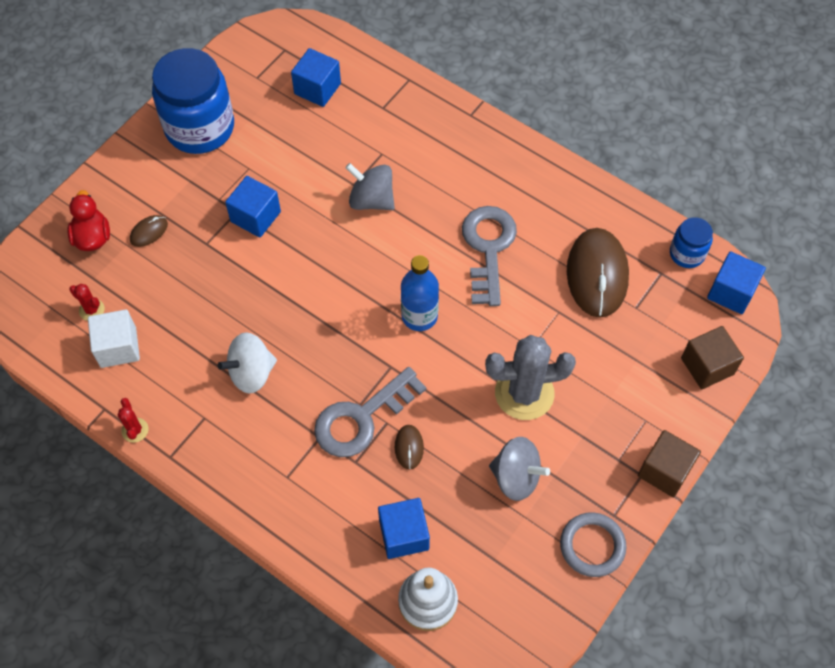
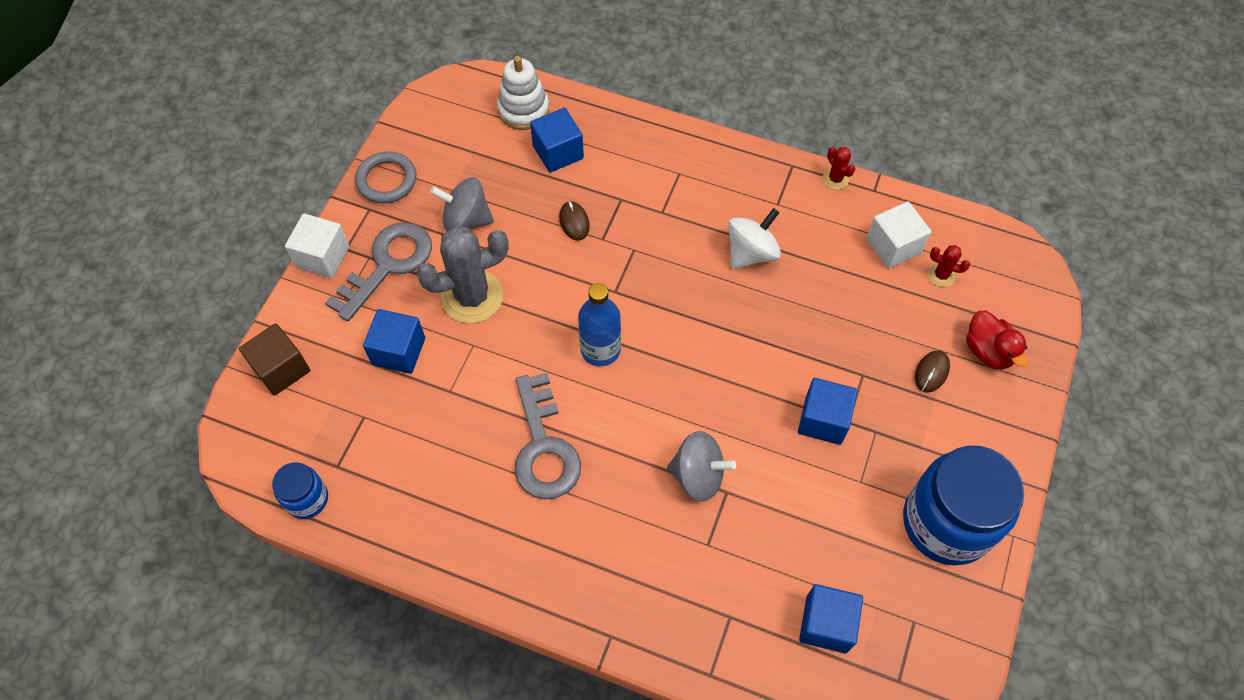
camera: 165 degrees right, 0 degrees up
grey key [314,367,426,457] -> grey key moved to [325,222,432,321]
brown mouse [567,228,629,318] -> none
brown cube [638,430,701,497] -> white cube [285,213,349,278]
blue cube [707,251,766,314] -> blue cube moved to [363,309,425,374]

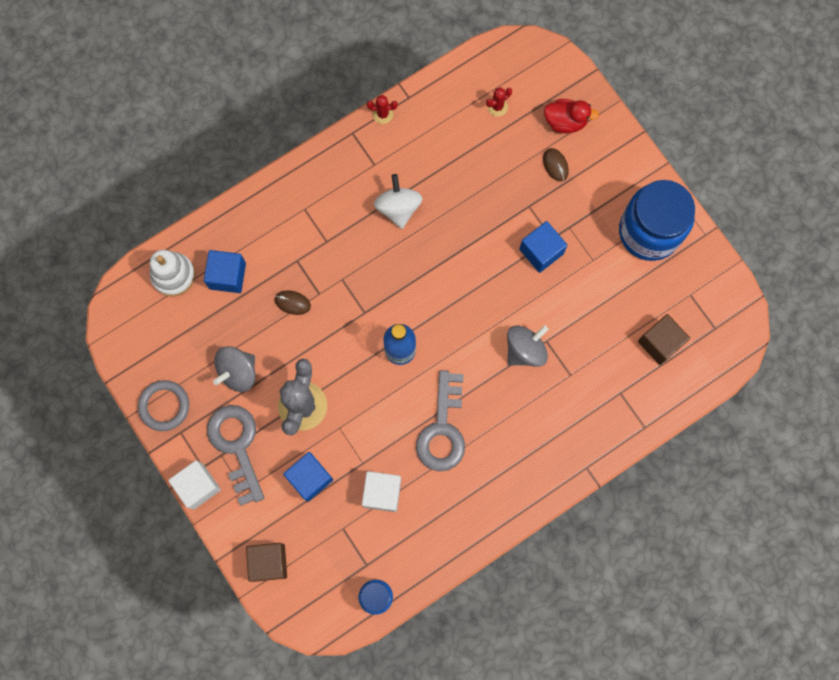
camera: 55 degrees left, 15 degrees up
grey key [514,373,581,499] -> grey key turned 75 degrees clockwise [416,370,465,471]
blue cube [799,584,863,654] -> brown cube [638,314,690,365]
white cube [866,202,931,269] -> white cube moved to [362,471,401,512]

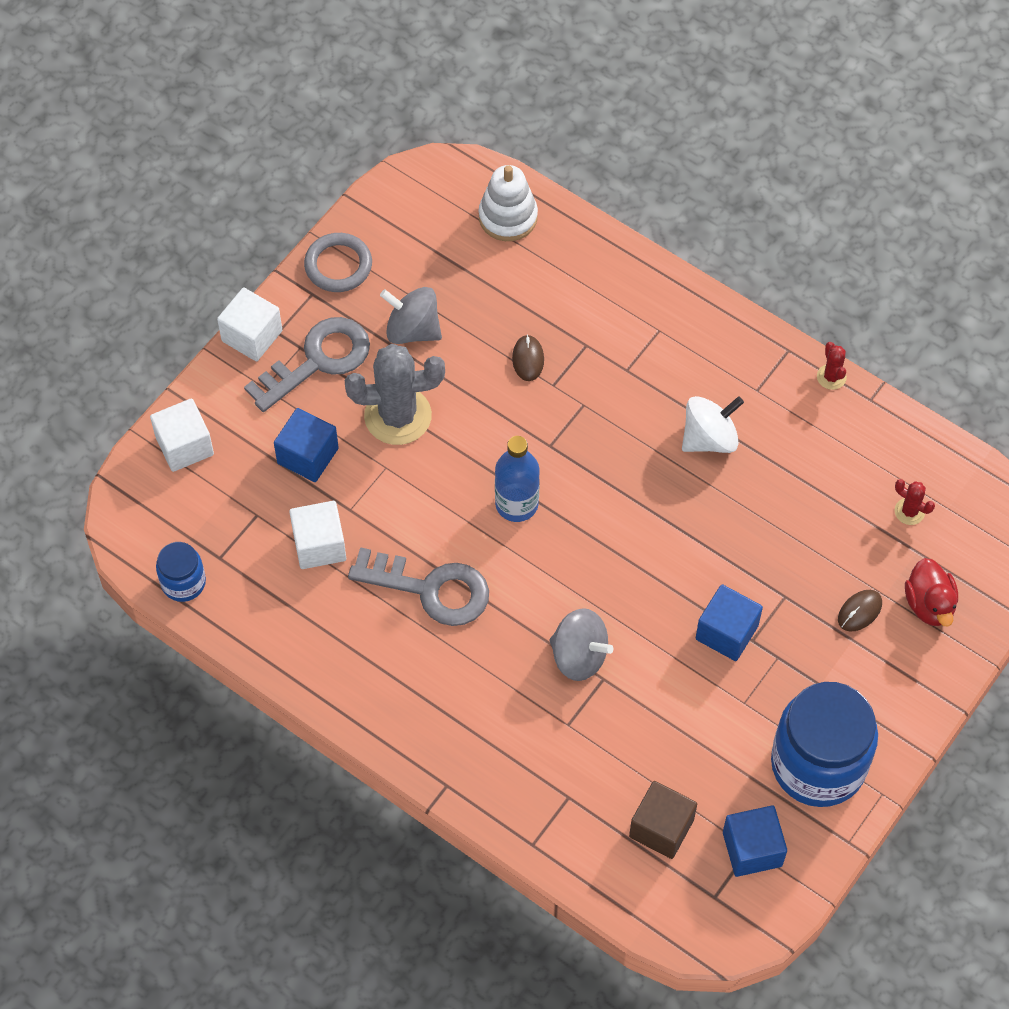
camera: 70 degrees right, 15 degrees down
blue cube [204,250,246,293] -> blue cube moved to [723,805,787,877]
brown cube [246,543,287,582] -> white cube [150,398,214,472]
grey key [416,370,465,471] -> grey key turned 150 degrees counterclockwise [348,547,489,626]

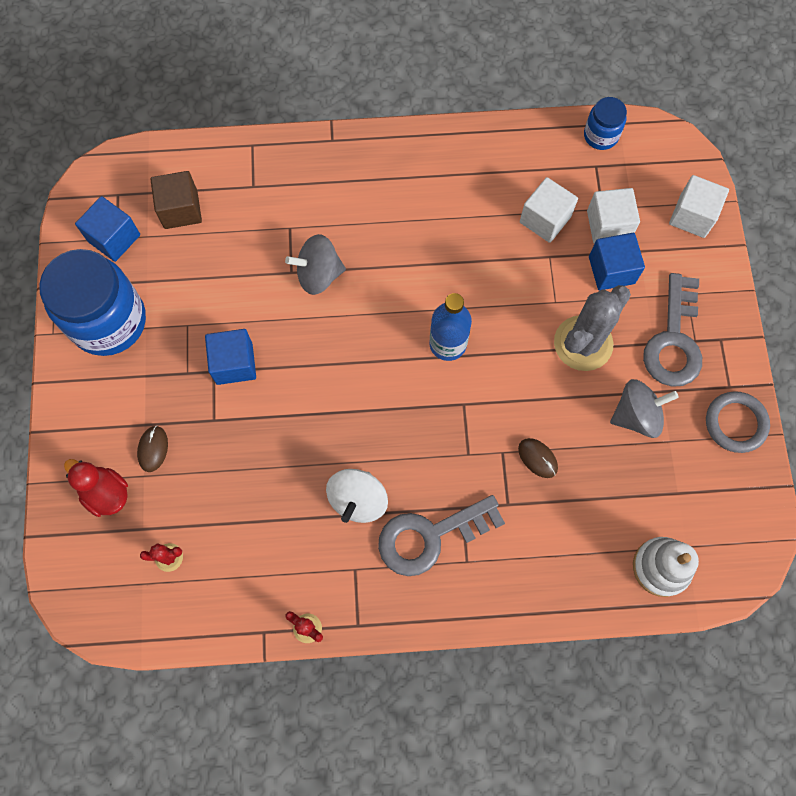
camera: 140 degrees right, 10 degrees up
white cube [217,288,282,361] -> white cube moved to [587,188,640,244]
grey key [348,547,489,626] -> grey key moved to [378,495,505,576]

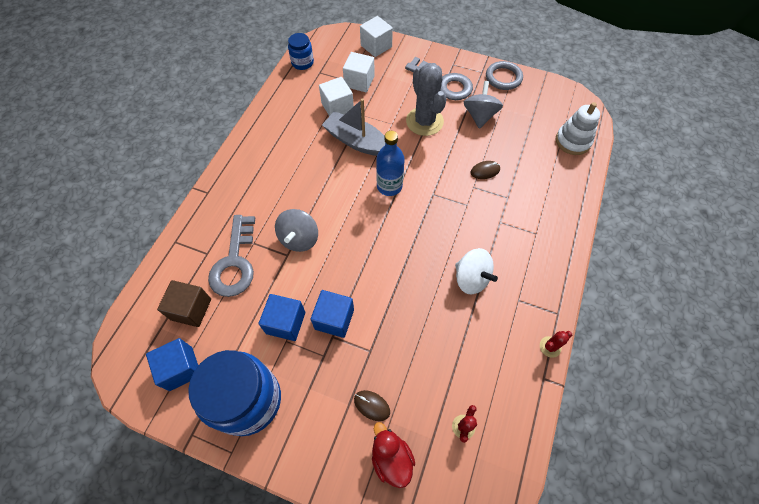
camera: 65 degrees left, 10 degrees down
red duck [64,459,128,517] -> red duck turned 90 degrees clockwise [372,422,415,488]
grey key [378,495,505,576] -> grey key moved to [208,215,255,297]
blue cube [589,233,645,290] -> blue cube moved to [259,294,305,341]
none -> grey boat [322,98,385,156]

